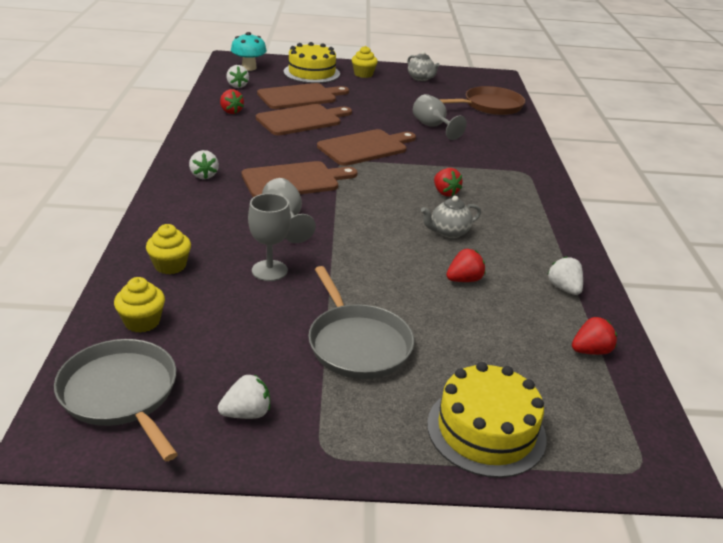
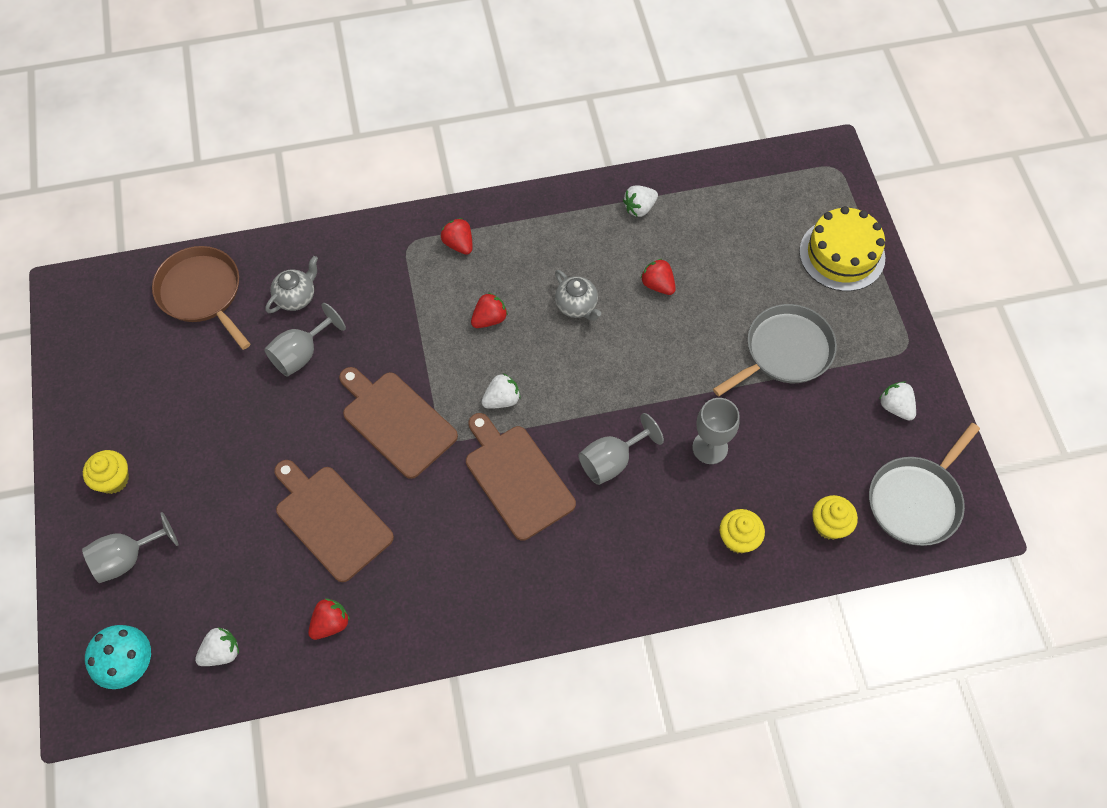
camera: 100 degrees left, 30 degrees up
white strawberry [189,150,219,179] -> white strawberry moved to [481,373,520,409]
brown cutting board [257,83,349,109] -> none
yellow cake [284,42,340,83] -> grey goblet [82,512,179,583]
grey teapot [407,51,440,81] -> grey teapot moved to [265,256,318,313]
red strawberry [572,317,617,355] -> red strawberry moved to [441,218,472,255]

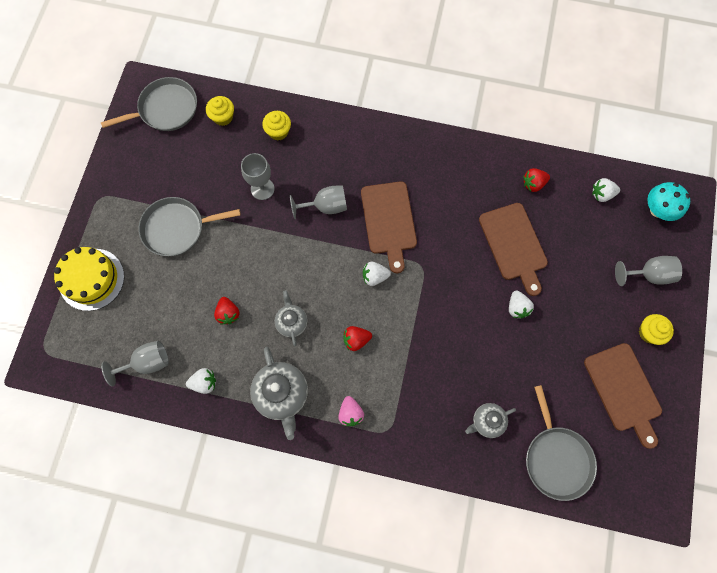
camera: 155 degrees left, 10 degrees up
brown pan [152,246,251,350] -> grey pan [526,385,597,501]
grey goblet [264,303,346,376] -> grey goblet moved to [101,341,169,386]
brown cutting board [339,367,458,479] -> brown cutting board moved to [584,343,662,449]
red strawberry [441,218,472,255] -> pink strawberry [338,396,364,426]
white strawberry [879,381,916,421] -> white strawberry moved to [509,291,534,319]
none -> grey teapot [250,347,308,440]

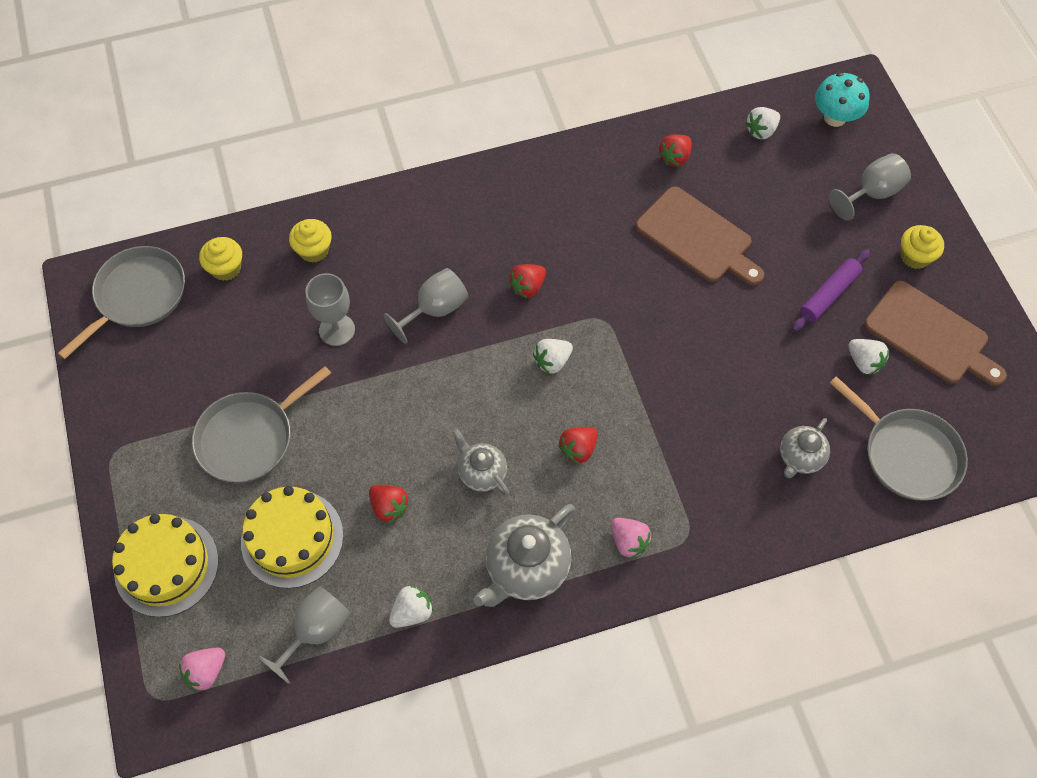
camera: 30 degrees left, 10 degrees down
grey teapot [250,347,308,440] -> grey teapot turned 90 degrees clockwise [473,504,575,607]
brown cutting board [361,182,417,273] -> red strawberry [509,264,546,298]
white strawberry [509,291,534,319] -> white strawberry moved to [848,339,889,375]
none -> pink strawberry [179,648,225,692]
none -> yellow cake [241,486,343,588]
none -> purple rolling pin [792,249,870,332]

